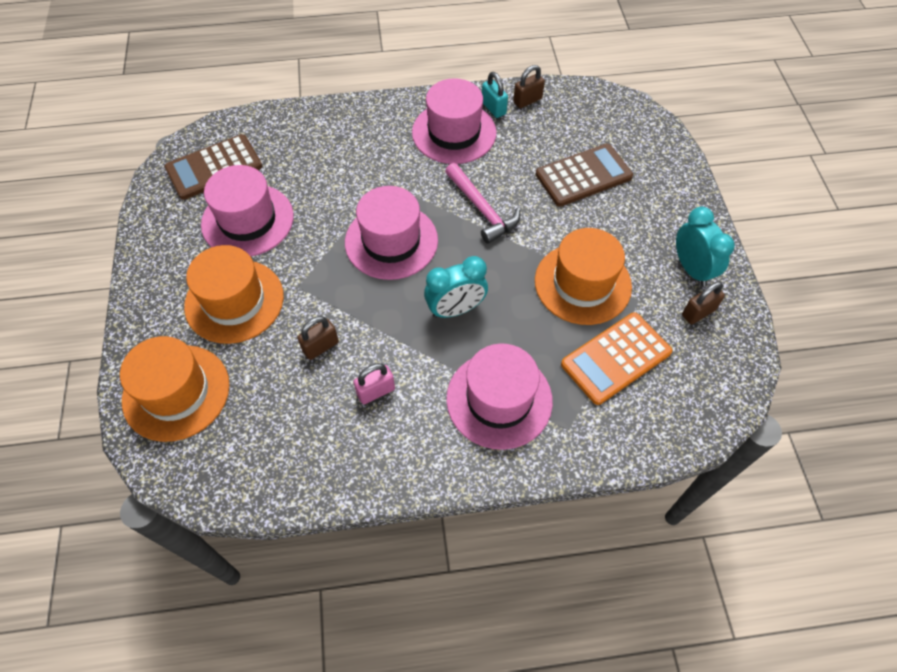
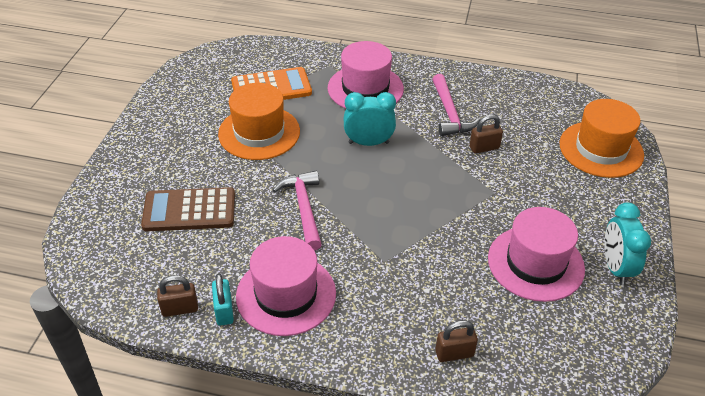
camera: 160 degrees left, 15 degrees down
brown calculator [164,134,262,200] -> none
orange hat [184,245,284,344] -> none
pink hat [345,186,438,280] -> none
pink padlock [353,363,395,404] -> pink hammer [432,74,480,136]
turquoise clock [676,207,735,287] -> turquoise clock moved to [604,202,651,285]
brown padlock [682,282,725,324] -> brown padlock moved to [435,320,478,362]

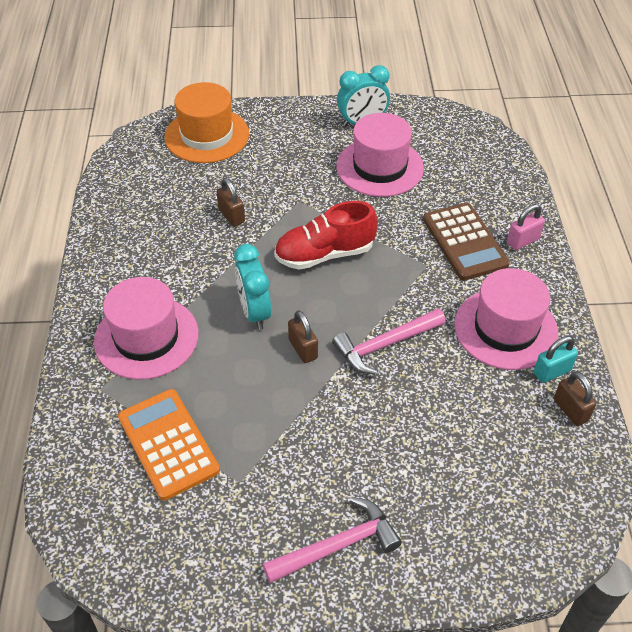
camera: 105 degrees left, 5 degrees up
brown calculator [141,187,235,231] -> brown calculator moved to [423,203,510,280]
orange hat [218,83,300,160] -> none
pink hammer [432,74,480,136] -> pink hammer moved to [262,497,402,583]
brown padlock [435,320,478,362] -> brown padlock moved to [288,310,318,363]
none -> red shoe [274,201,378,270]
none -> pink padlock [507,204,545,250]

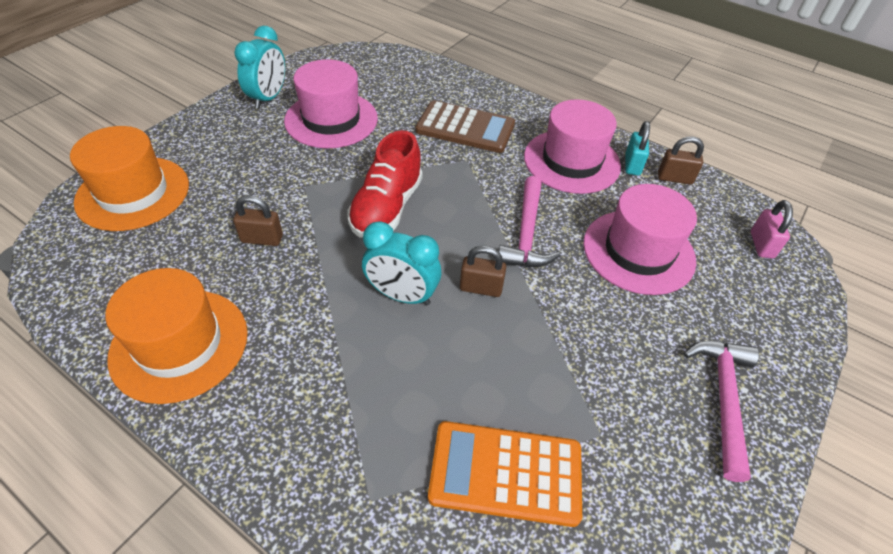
camera: 55 degrees left, 0 degrees up
pink hat [94,277,199,380] -> pink hat moved to [583,184,697,295]
pink padlock [507,204,545,250] -> pink padlock moved to [751,200,793,258]
none -> orange hat [105,268,248,404]

